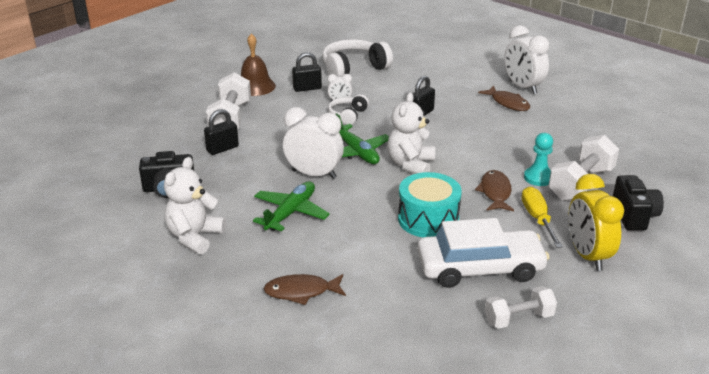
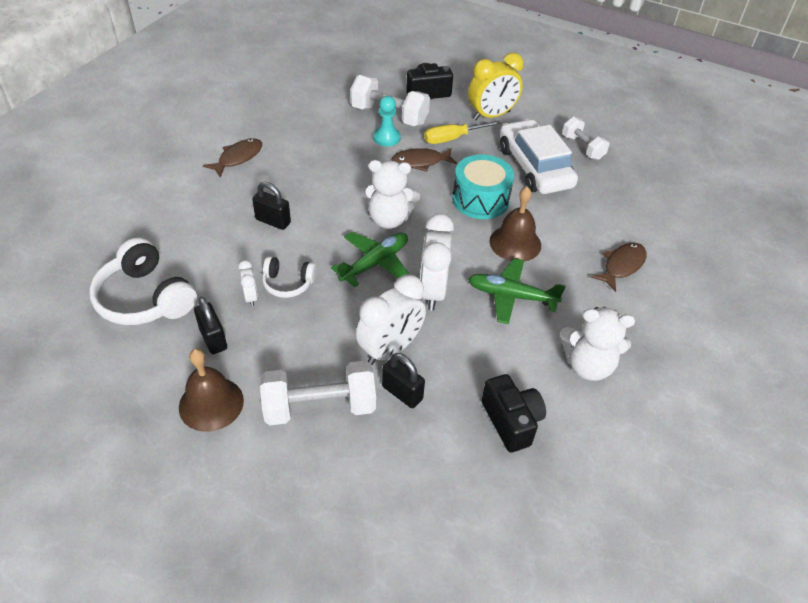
camera: 105 degrees left, 15 degrees up
brown fish [264,274,346,305] -> brown fish turned 120 degrees counterclockwise [591,243,647,292]
white clock [504,25,549,94] -> white clock moved to [356,275,426,365]
none -> brown bell [490,187,541,261]

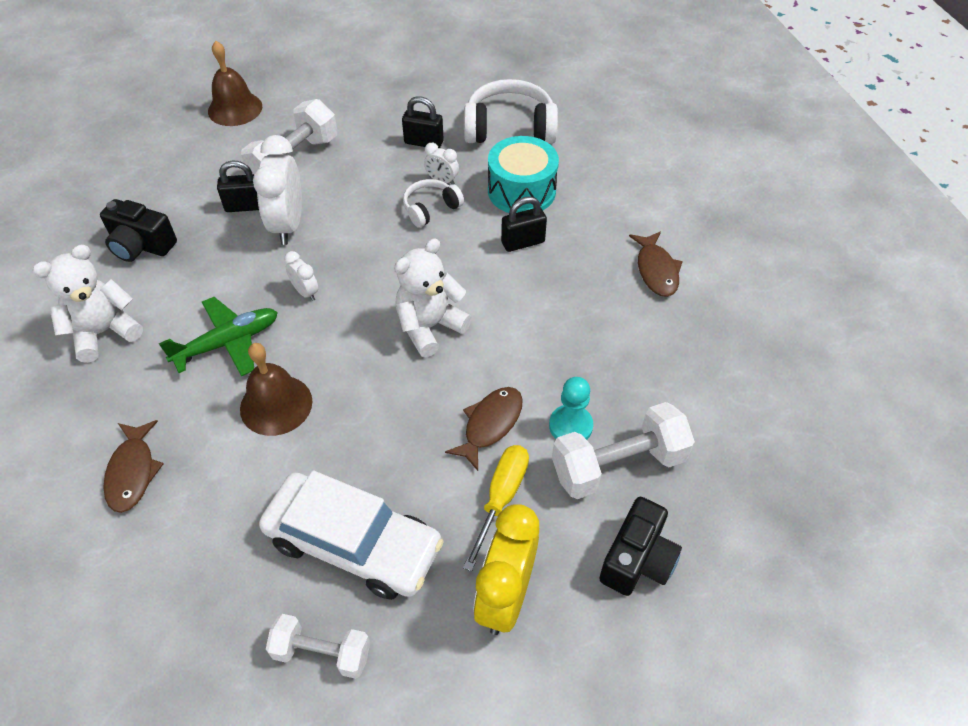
camera: 135 degrees right, 5 degrees up
brown bell [179,349,244,432] -> brown bell moved to [208,40,262,126]
green plane [331,232,409,287] -> none
white clock [420,214,454,310] -> white clock [284,251,318,301], size x0.49
turquoise drum [452,154,514,219] -> turquoise drum moved to [488,136,559,213]

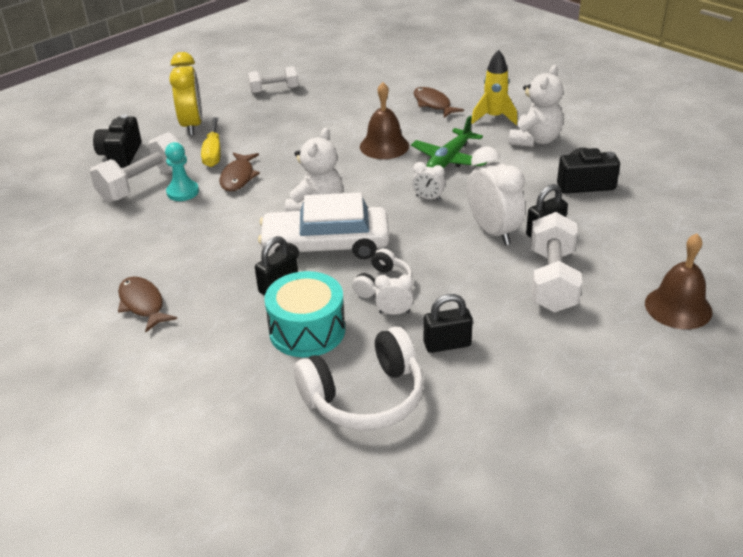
camera: 155 degrees right, 15 degrees down
white car [259,471,444,600] -> white car moved to [258,192,389,259]
none -> yellow rocket [471,50,517,125]

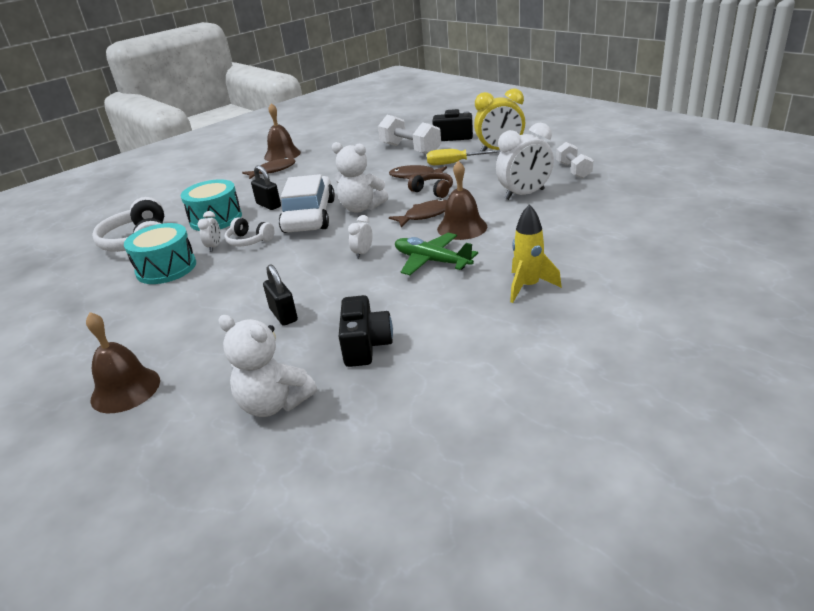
camera: 95 degrees right, 5 degrees down
turquoise pawn [165,142,199,201] -> none
brown fish [413,87,464,118] -> brown fish moved to [389,199,447,227]
black padlock [424,294,473,353] -> turquoise drum [124,223,196,284]
white clock [467,146,525,245] -> white clock moved to [496,123,554,200]
white teddy bear [509,65,563,147] -> white teddy bear moved to [218,315,317,417]
white dumbbell [531,212,582,312] -> none
none -> brown bell [264,103,301,162]
none -> brown headphones [408,172,453,198]

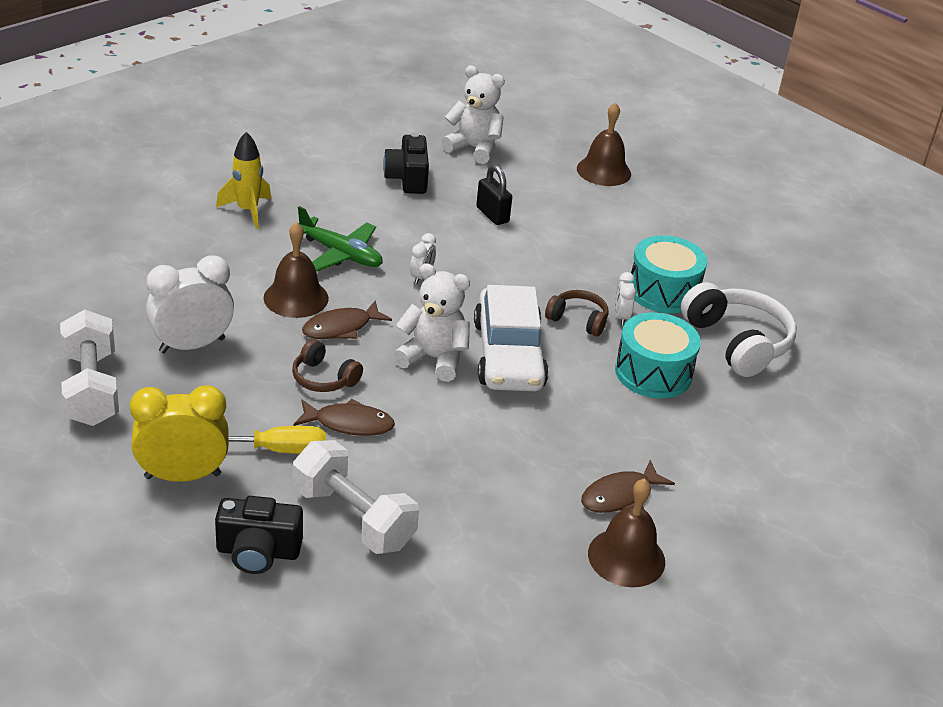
camera: 170 degrees right, 5 degrees up
white headphones [225,217,275,246] -> brown headphones [545,290,608,336]
black padlock [251,165,281,210] -> none
white dumbbell [556,142,593,178] -> white dumbbell [60,310,119,426], size x1.58

